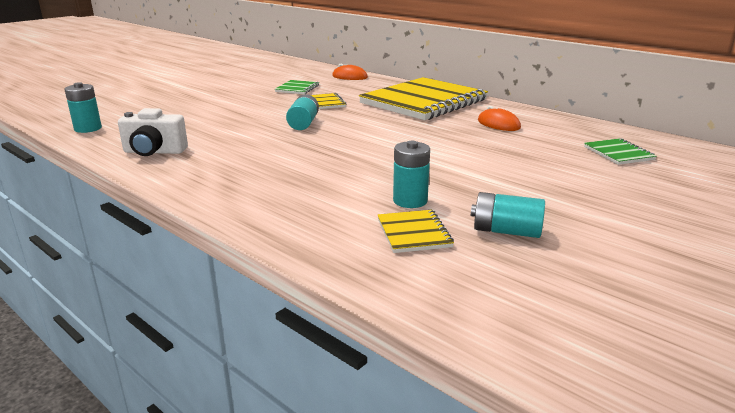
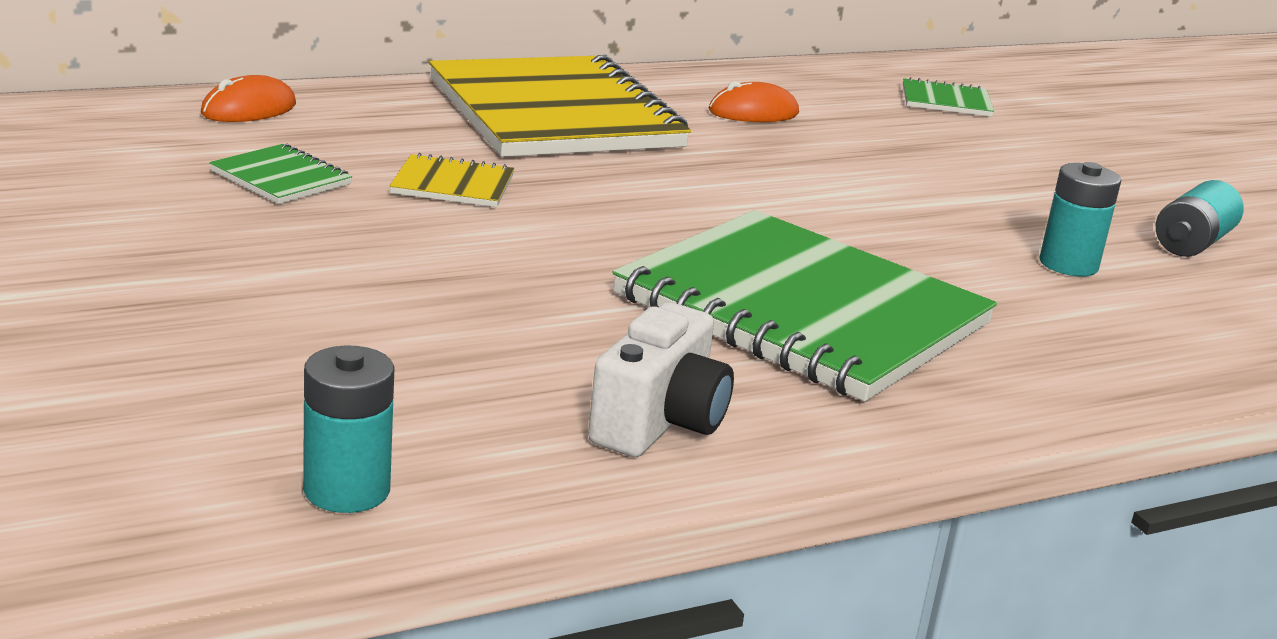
camera: 70 degrees left, 0 degrees up
turquoise battery [286,94,319,130] -> none
yellow notebook [378,210,454,253] -> none
none -> green notebook [612,210,997,401]

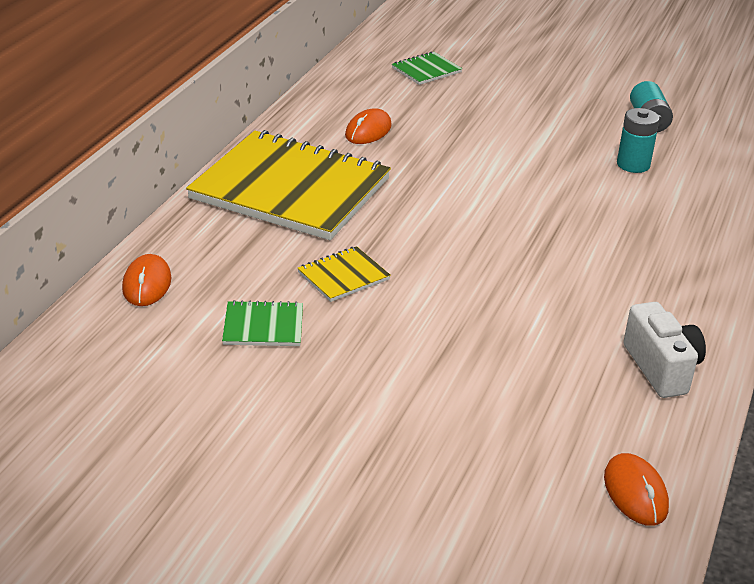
camera: 40 degrees left, 10 degrees up
turquoise battery [303,345,394,513] -> orange mouse [604,453,669,526]
green notebook [612,210,997,401] -> none

